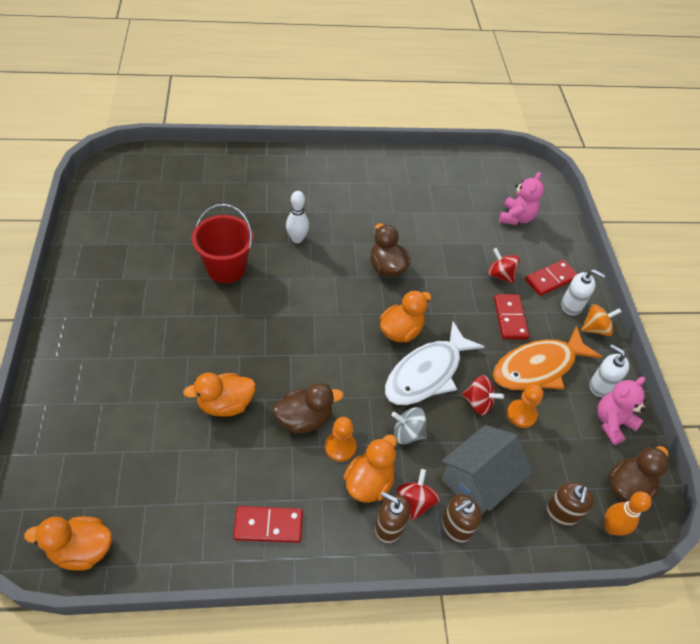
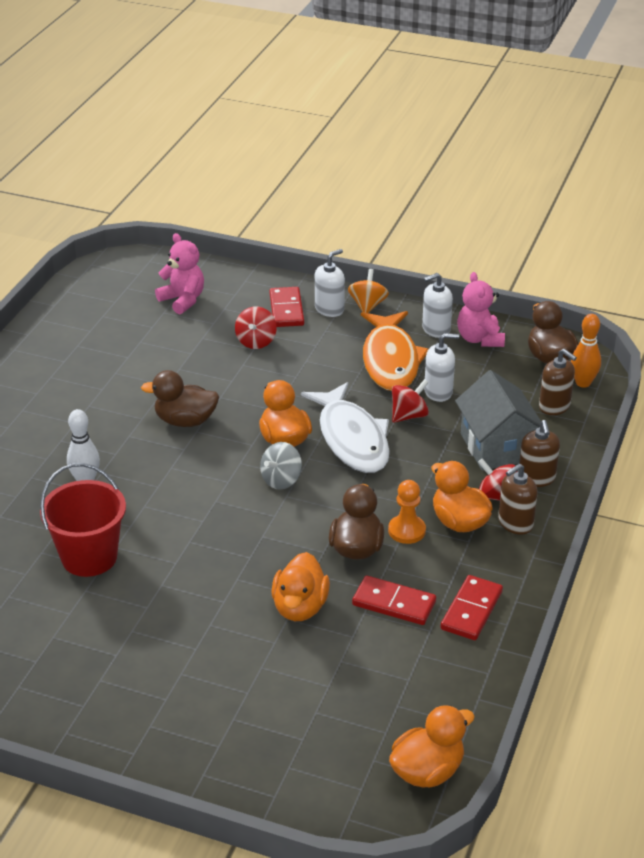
camera: 60 degrees left, 15 degrees down
orange duck [24,516,112,571] -> orange duck turned 150 degrees counterclockwise [389,705,475,788]
grey spinning top [392,407,427,444] -> grey spinning top moved to [260,442,302,490]
red spinning top [488,248,520,284] -> red spinning top turned 60 degrees counterclockwise [235,307,277,349]
red domino [494,294,529,340] -> red domino moved to [352,576,436,625]
orange pawn [507,384,543,428] -> white soap dispenser [424,333,459,402]

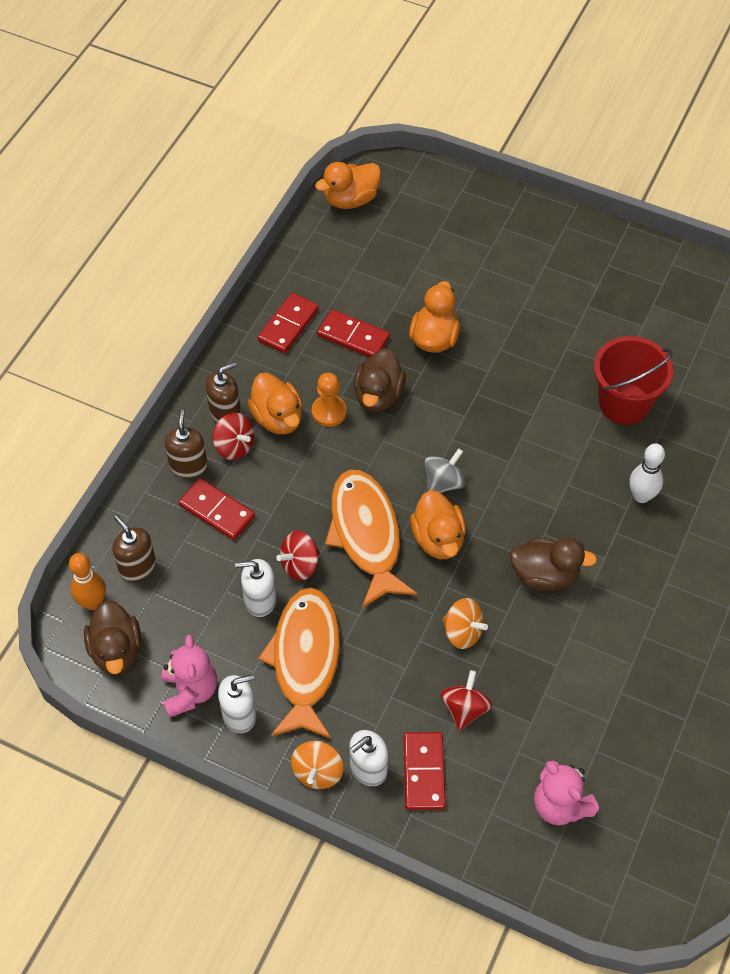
camera: 175 degrees left, 20 degrees up
white fish [301,382,390,473] -> orange fish [325,470,417,608]
grey house [455,370,541,471] -> red domino [179,478,255,540]
none -> orange spinning top [442,598,488,649]

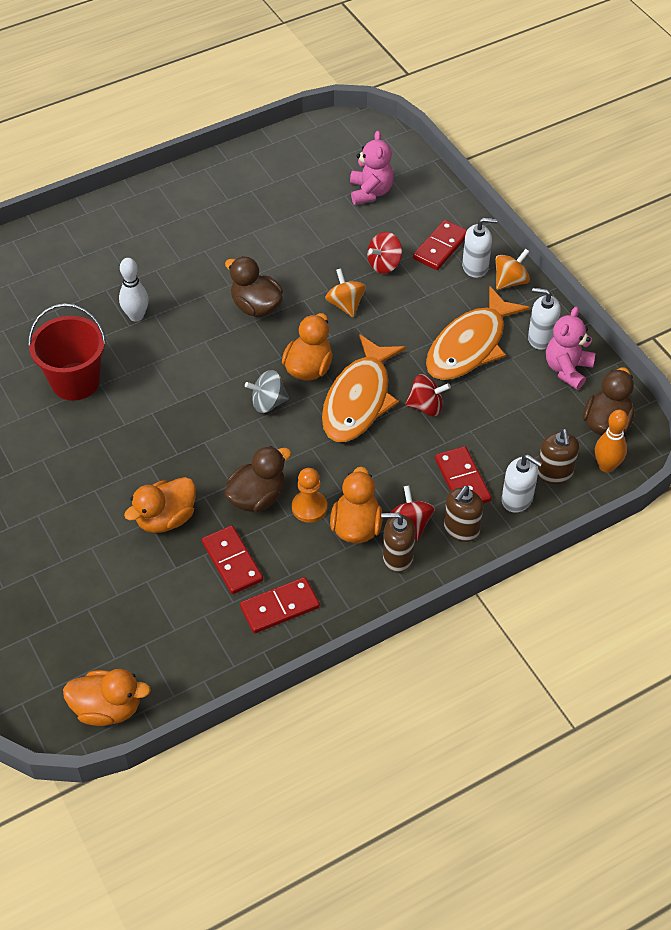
camera: 145 degrees left, 5 degrees down
white soap dispenser [235,559,276,617] -> white soap dispenser moved to [502,455,542,513]

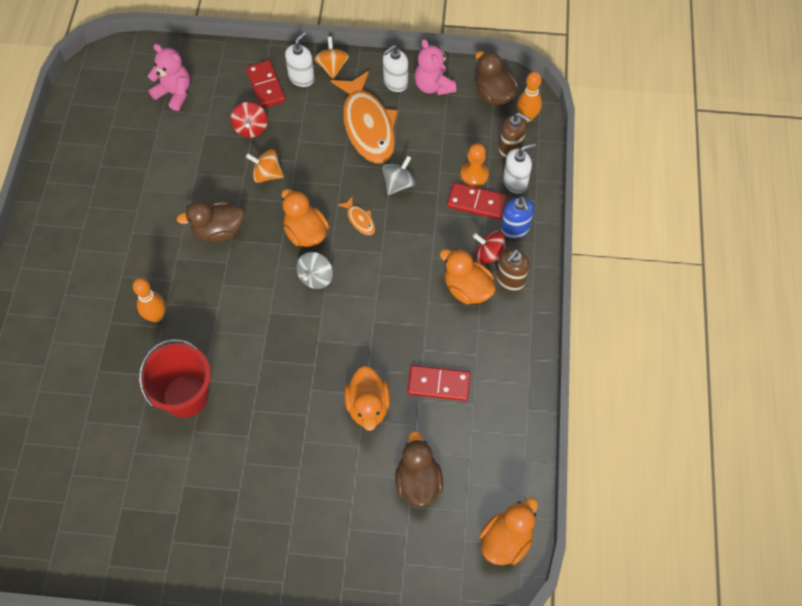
camera: 55 degrees left, 10 degrees up
white bowling pin [119,258,149,322] -> orange bowling pin [133,278,166,322]
brown duck [224,446,291,512] -> brown duck moved to [395,431,443,507]
red domino [240,577,320,634] -> none
orange pawn [292,468,327,523] -> orange pawn moved to [460,143,489,187]
orange fish [322,334,406,442] -> orange fish [338,197,375,235], size x0.41
red spinning top [405,374,451,416] -> grey spinning top [382,156,416,195]
brown soap dispenser [444,486,483,542] -> blue soap dispenser [501,196,534,239]

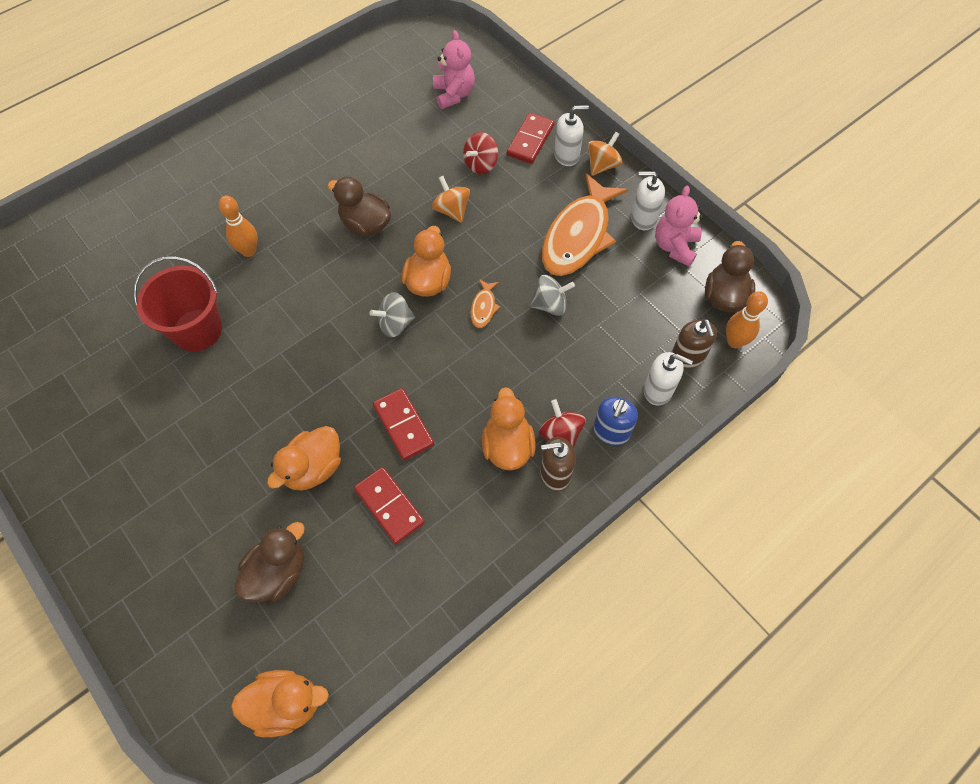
camera: 45 degrees right, 0 degrees up
red domino [447,183,507,220] -> red domino moved to [373,388,434,460]
orange pawn [460,143,489,187] -> none

